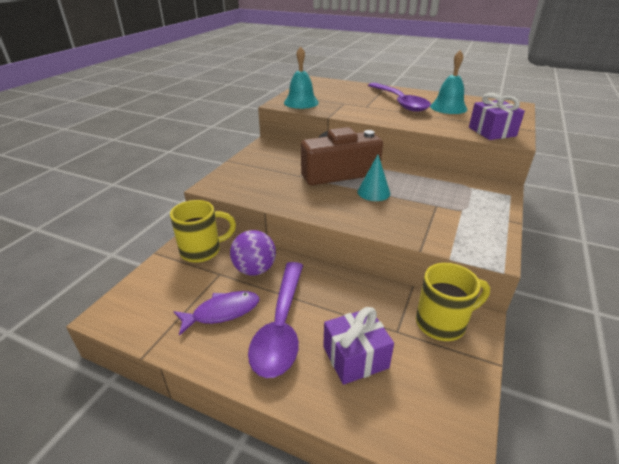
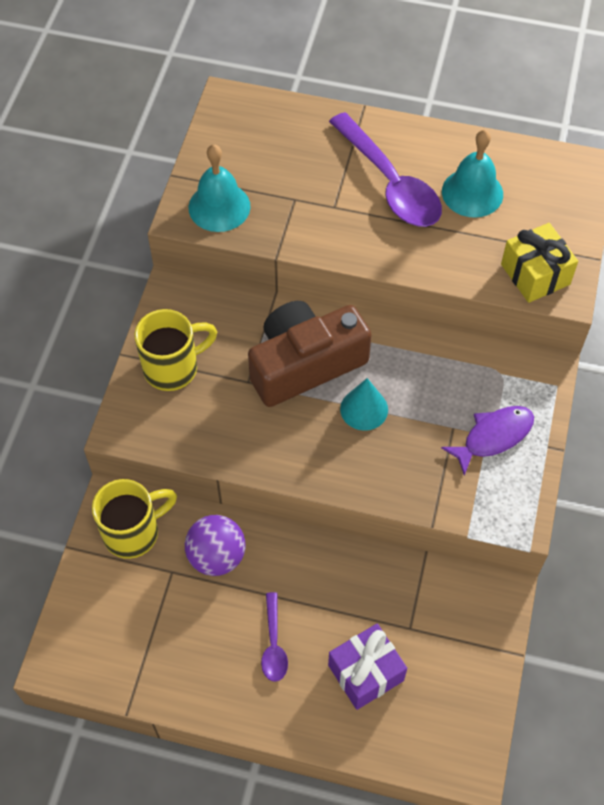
camera: 10 degrees left, 25 degrees up
purple fish [173,291,259,336] -> purple fish moved to [441,406,534,476]
purple spoon [248,262,303,378] -> purple spoon [261,592,288,682], size x0.49
yellow mug [416,263,490,341] -> yellow mug moved to [134,309,217,391]
purple gift [469,93,525,140] -> yellow gift [501,223,578,303]

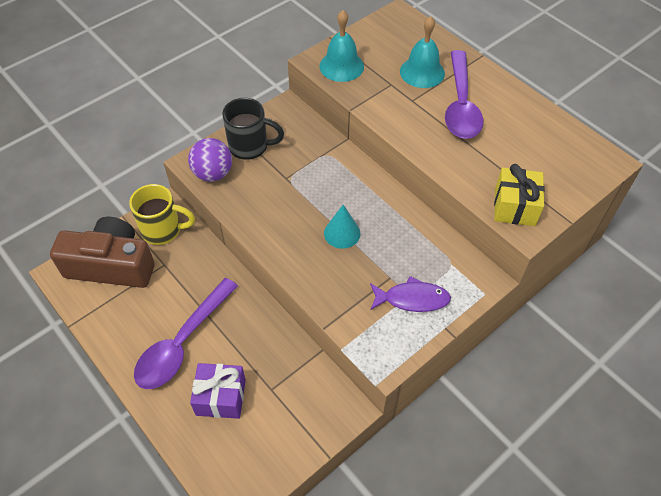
camera: 35 degrees right, 5 degrees down
yellow mug [134,309,217,391] -> black mug [222,98,284,160]
purple ball [185,515,246,576] -> purple ball moved to [188,138,232,182]
brown camera [248,301,372,407] -> brown camera moved to [50,217,155,288]
purple spoon [261,592,288,682] -> purple spoon [134,278,238,389], size x2.05
turquoise bell [442,130,503,218] -> turquoise bell moved to [400,16,445,88]

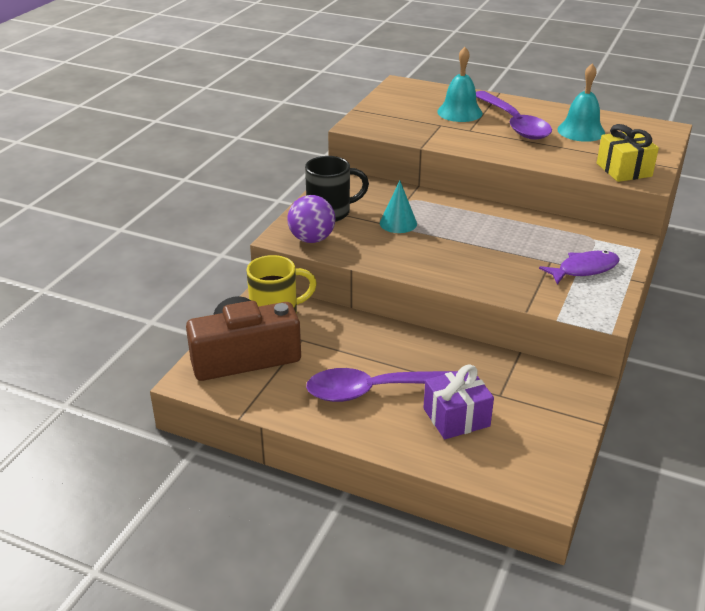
camera: 25 degrees left, 20 degrees down
purple spoon [134,278,238,389] -> purple spoon turned 75 degrees clockwise [306,368,456,402]
turquoise bell [319,10,364,82] -> turquoise bell moved to [557,64,605,142]
turquoise cone [324,205,361,249] -> turquoise cone moved to [380,181,417,233]

